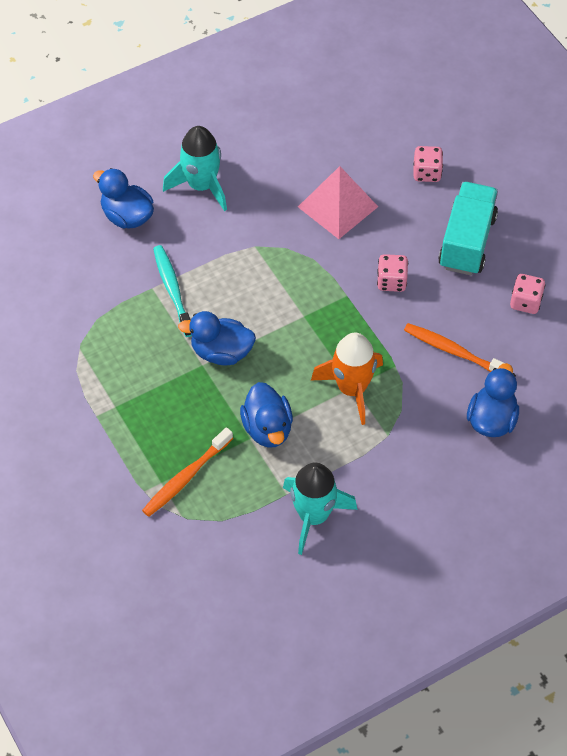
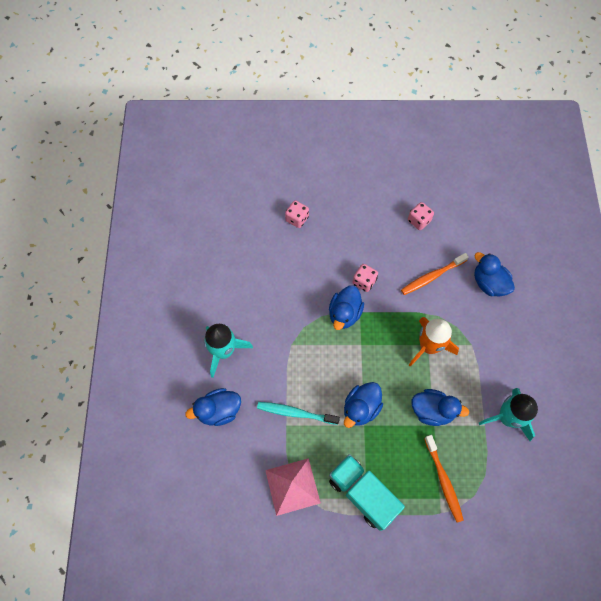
camera: 60 degrees left, 10 degrees up
pink pyramid [298,166,378,239] -> pink pyramid moved to [265,458,321,516]
turquoise truck [438,182,498,275] -> turquoise truck moved to [329,454,405,531]
none -> blue duck [329,285,364,330]

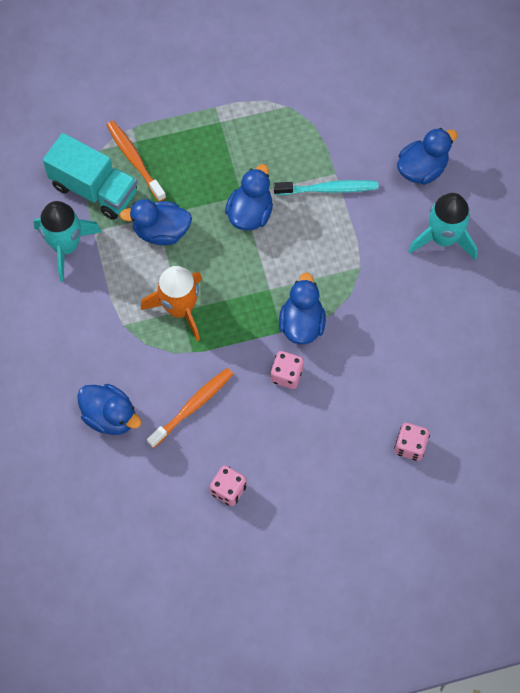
camera: 165 degrees right, 0 degrees up
pink pyramid [265,458,321,516] -> none
turquoise truck [329,454,405,531] -> turquoise truck moved to [43,133,137,220]

